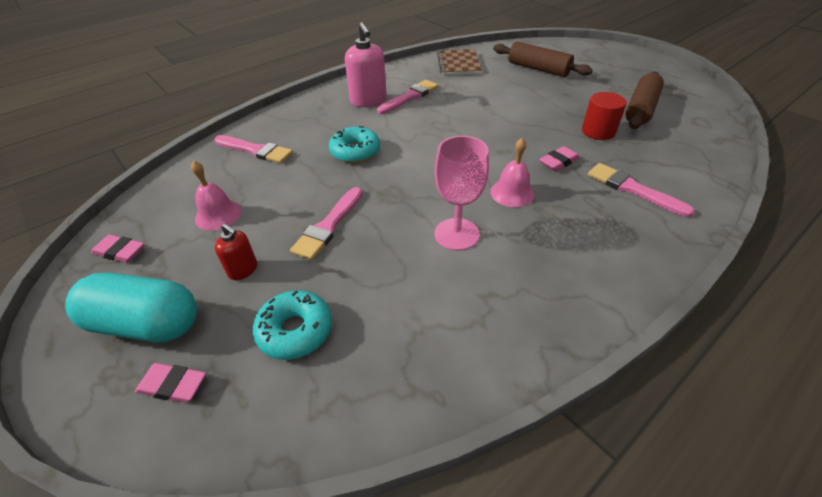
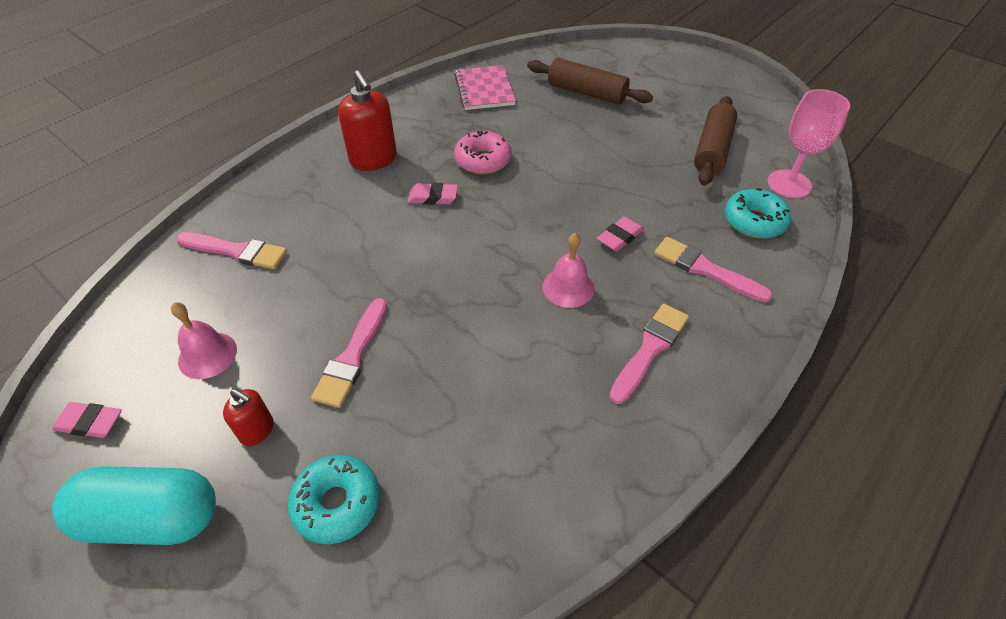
camera: 10 degrees left, 5 degrees up
pink eraser [135,363,206,403] -> pink eraser moved to [408,183,458,205]
turquoise donut [329,126,380,163] -> turquoise donut moved to [725,188,791,238]
pink soap dispenser [345,22,387,107] -> red soap dispenser [338,70,397,171]
pink brush [377,80,438,114] -> pink brush moved to [609,304,689,404]
pink goblet [434,136,489,251] -> pink goblet moved to [768,89,850,198]
brown notebook [437,49,482,75] -> pink notebook [454,65,516,110]
red cylinder [582,92,627,140] -> none
none -> pink donut [454,131,512,174]

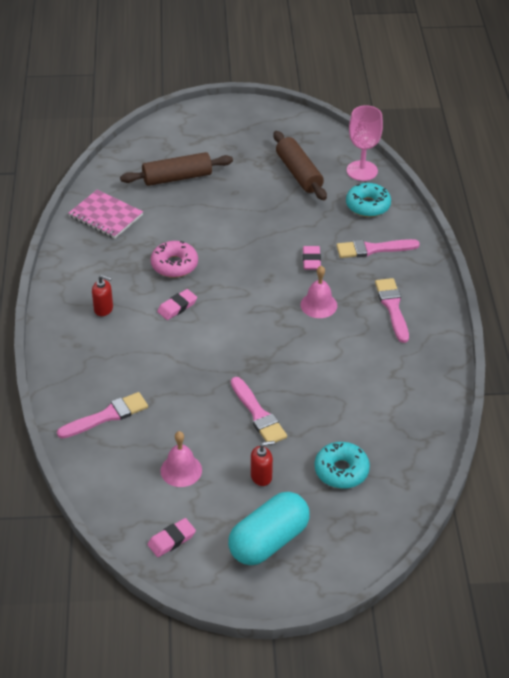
camera: 45 degrees left, 5 degrees down
red soap dispenser [338,70,397,171] -> red soap dispenser [92,275,113,316], size x0.55

